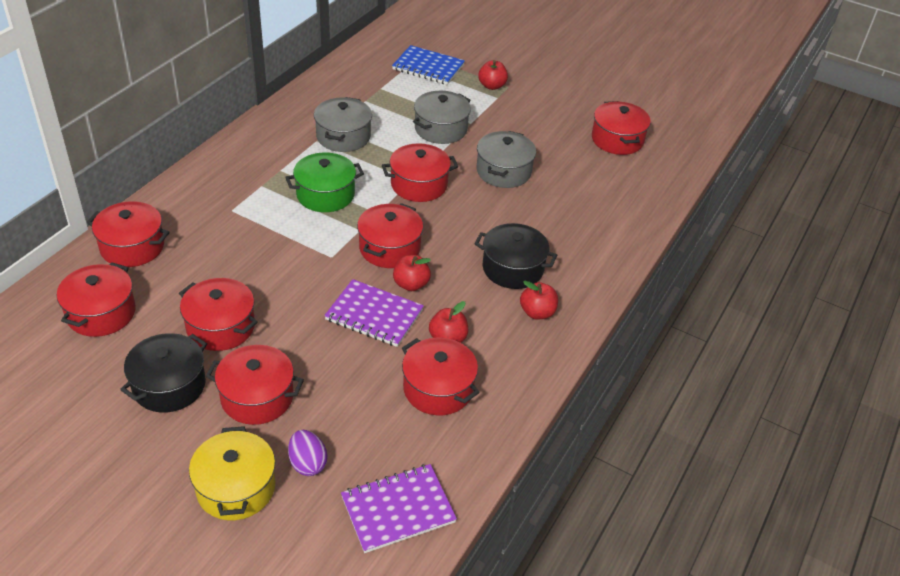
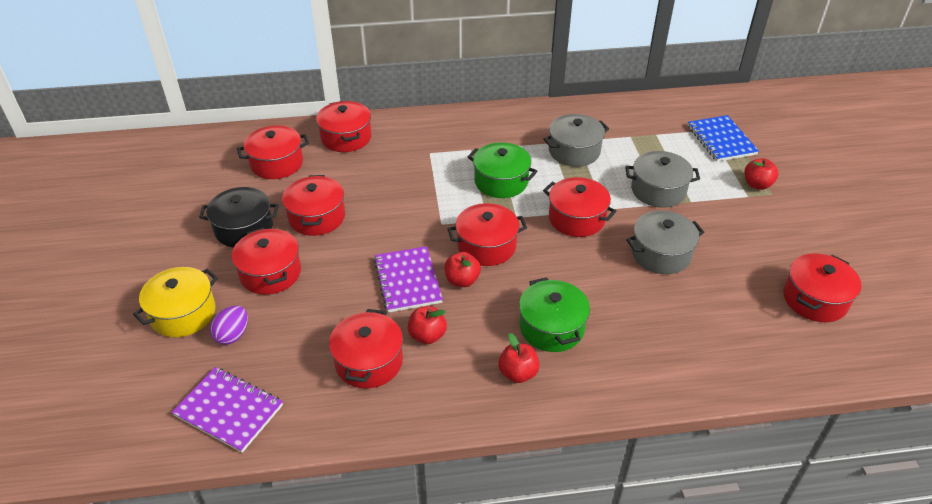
camera: 55 degrees right, 0 degrees up
black pot [474,223,557,289] -> green pot [519,277,590,352]

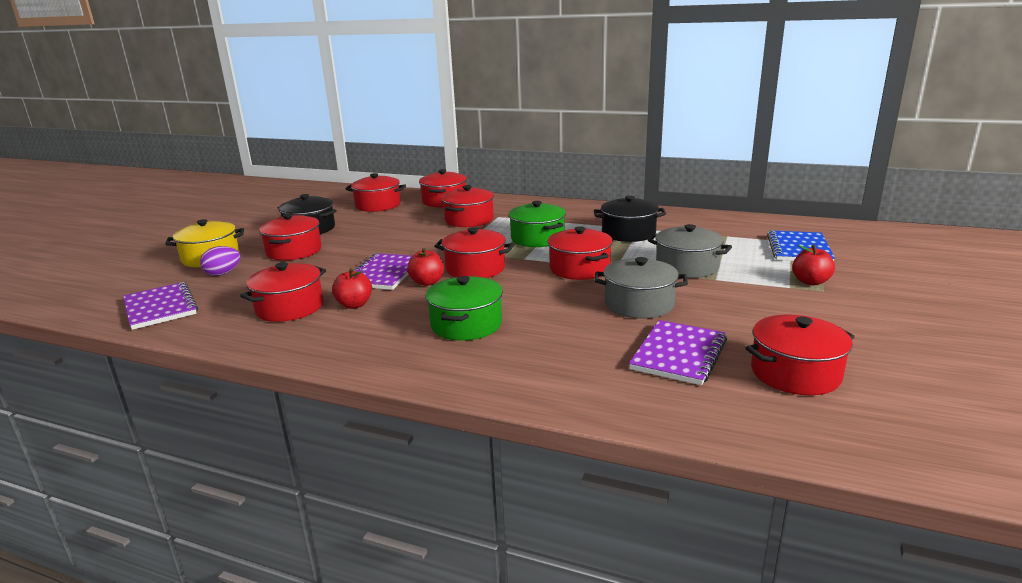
camera: 30 degrees right, 20 degrees down
red pot [282,175,345,236] -> red pot moved to [442,185,494,227]
red apple [498,333,540,383] -> none
grey pot [543,114,609,167] -> black pot [594,196,666,242]
none -> purple notebook [629,320,727,385]

